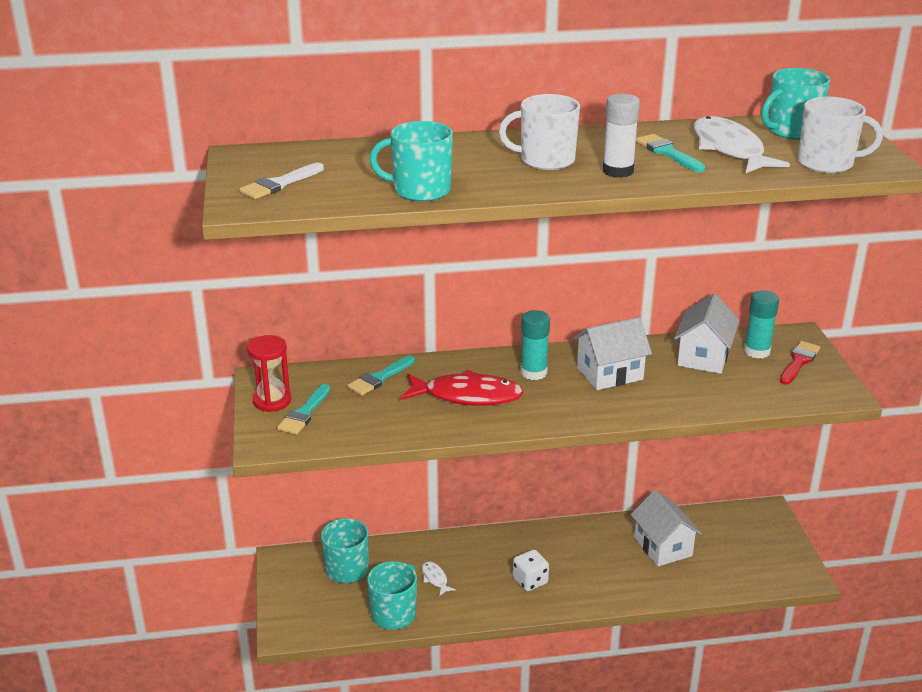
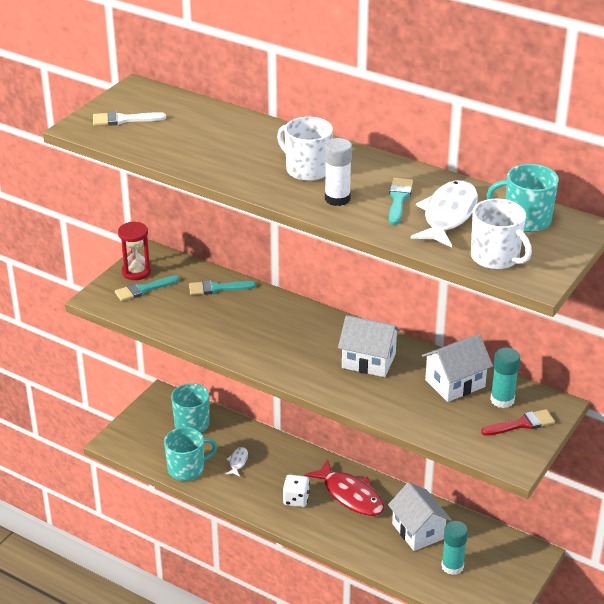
camera: 40 degrees right, 5 degrees up
turquoise mug [369,121,453,202] -> none
red fish [401,370,524,406] -> red fish moved to [304,459,384,516]
turquoise glue stick [521,310,550,380] -> turquoise glue stick moved to [441,521,468,575]
white house [631,490,702,566] -> white house turned 45 degrees counterclockwise [388,482,452,551]

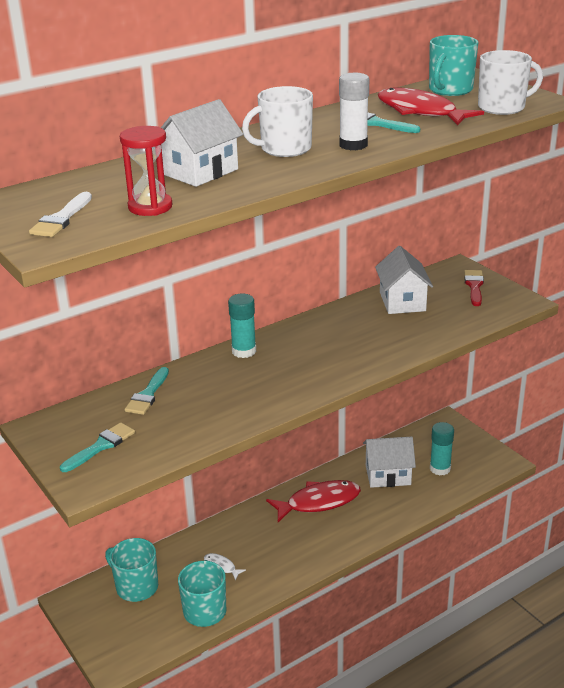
camera: 65 degrees left, 5 degrees down
turquoise brush [115,275,180,301] -> turquoise brush turned 135 degrees counterclockwise [60,422,135,472]
red hourglass [118,222,151,280] -> red hourglass moved to [120,126,172,216]
white dice [283,474,310,507] -> none
white house [338,315,401,377] -> white house moved to [161,99,243,187]
white fish [411,180,478,248] -> red fish [378,87,484,125]
turquoise glue stick [490,347,520,408] -> turquoise glue stick moved to [228,293,256,358]

